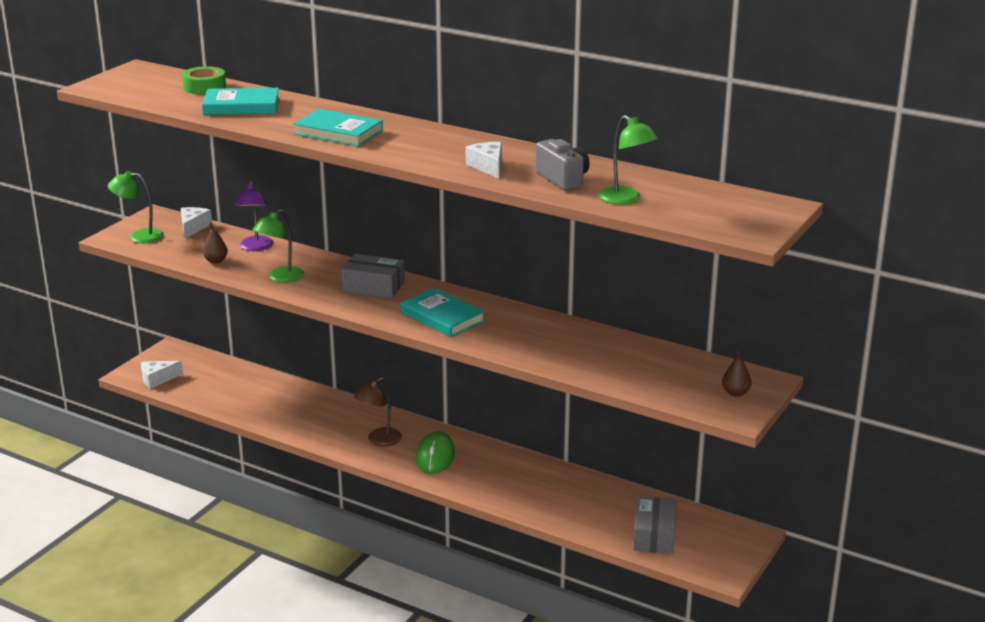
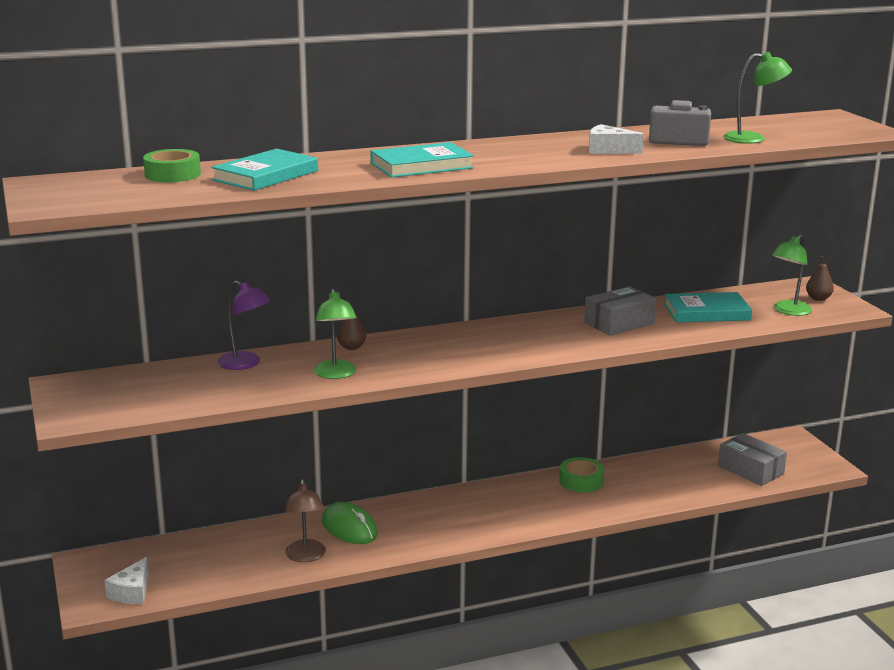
camera: 50 degrees left, 5 degrees down
green lamp [108,171,164,243] -> green lamp moved to [772,235,812,316]
white cheese [181,207,212,239] -> none
brown pear [203,222,228,263] -> brown pear moved to [337,301,366,350]
grey box [341,254,405,298] -> grey box moved to [584,286,656,336]
brown lamp [354,377,402,447] -> brown lamp moved to [285,479,326,562]
turquoise book [400,288,485,337] -> turquoise book moved to [664,292,752,322]
green mouse [416,431,455,474] -> green mouse moved to [322,502,378,544]
none -> green tape [559,457,604,492]

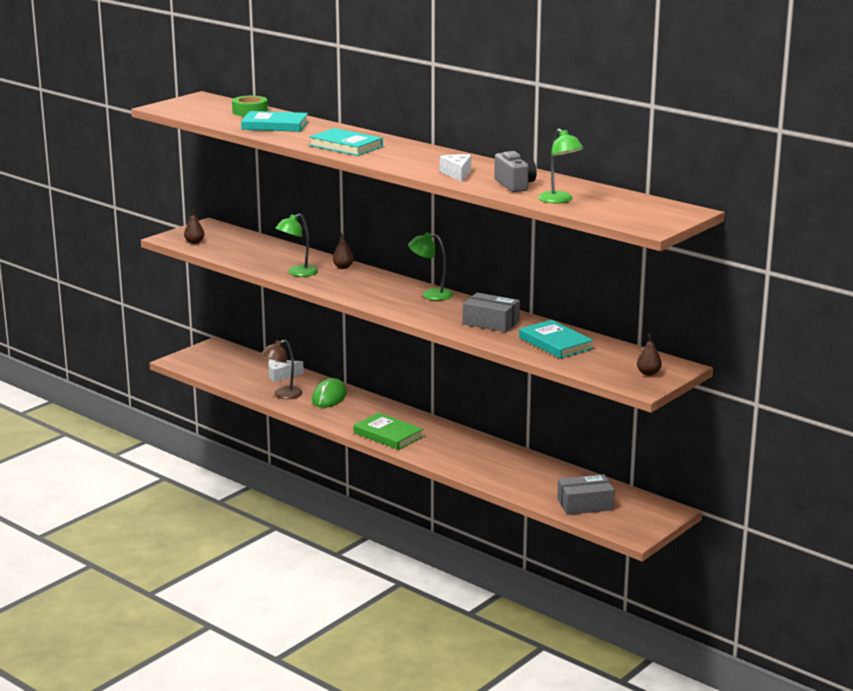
camera: 60 degrees right, 0 degrees up
white cheese [104,557,149,604] -> white cheese moved to [268,359,304,382]
purple lamp [218,281,271,370] -> none
green tape [559,457,604,492] -> none
grey box [718,433,787,486] -> grey box turned 60 degrees clockwise [557,474,615,515]
green lamp [772,235,812,316] -> green lamp moved to [408,232,453,301]
none -> brown pear [184,209,204,244]
none -> green book [354,413,424,450]

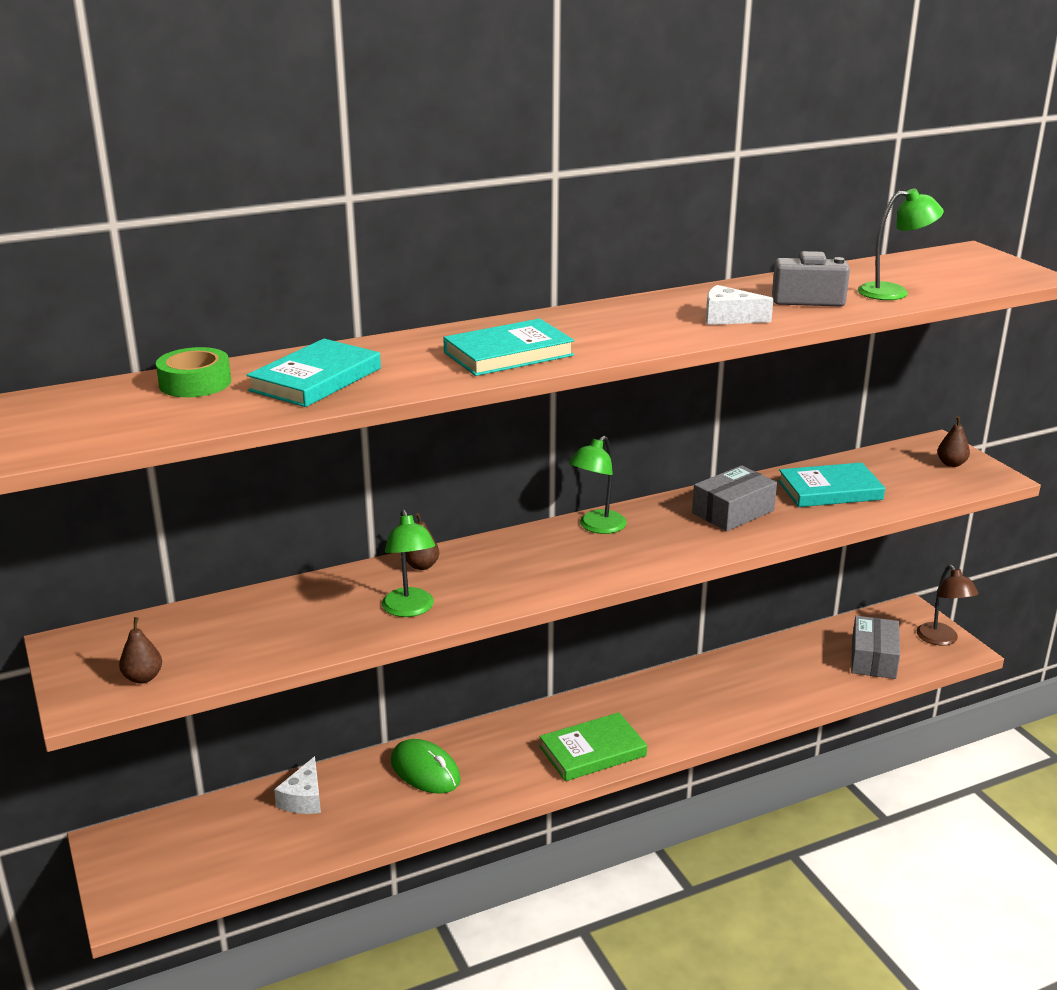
camera: 65 degrees left, 5 degrees up
brown lamp [261,340,303,399] -> brown lamp moved to [916,565,978,646]

